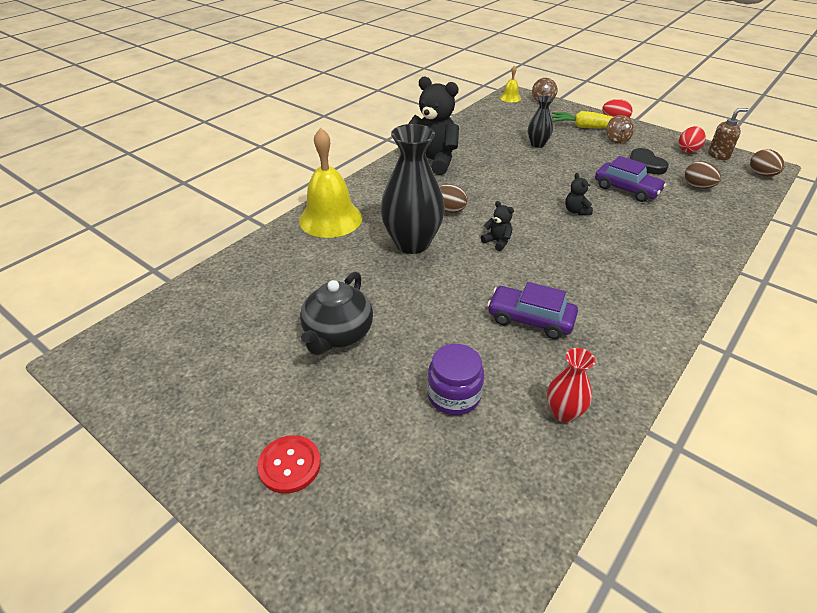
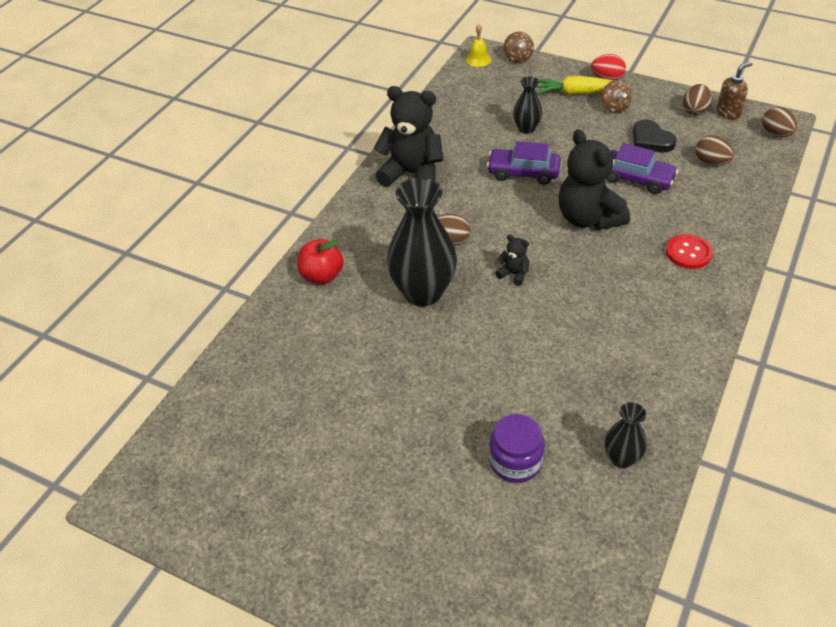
camera: 10 degrees left, 5 degrees up
red button [257,435,321,494] -> red button moved to [666,234,713,269]
yellow bell [299,128,362,238] -> red apple [297,239,344,284]
black teapot [300,272,373,355] -> none
purple car [487,282,578,339] -> purple car moved to [487,141,561,185]
red vase [547,348,595,422] -> black vase [605,402,647,468]
black teddy bear [565,173,593,215] -> black teddy bear [558,129,630,230], size x2.28
red egg [679,126,706,153] -> brown egg [683,84,712,116]

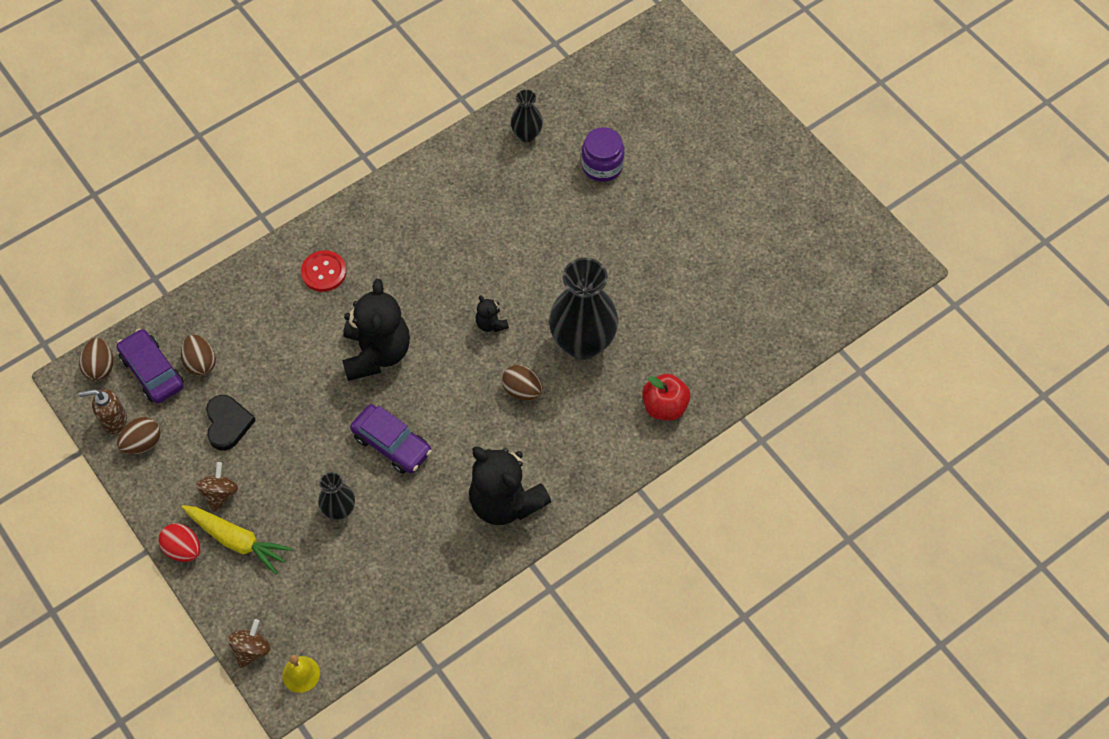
camera: 155 degrees left, 15 degrees up
purple car [606,143,678,194] -> purple car moved to [117,329,184,404]

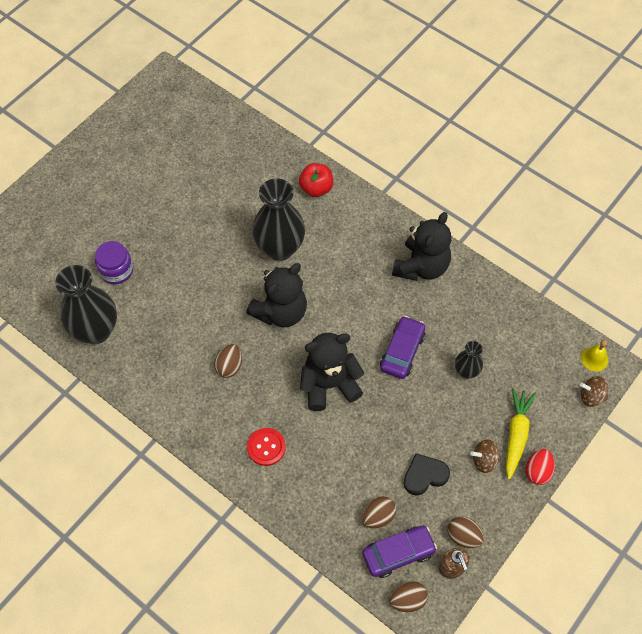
camera: 105 degrees left, 0 degrees up
purple car [117,329,184,404] -> purple car turned 150 degrees counterclockwise [362,526,437,578]
black teddy bear [475,295,509,332] -> black teddy bear [246,263,307,327], size x2.28
brown egg [502,365,543,400] -> brown egg moved to [214,344,242,378]
black vase [511,90,543,142] -> black vase [55,265,117,344], size x1.98

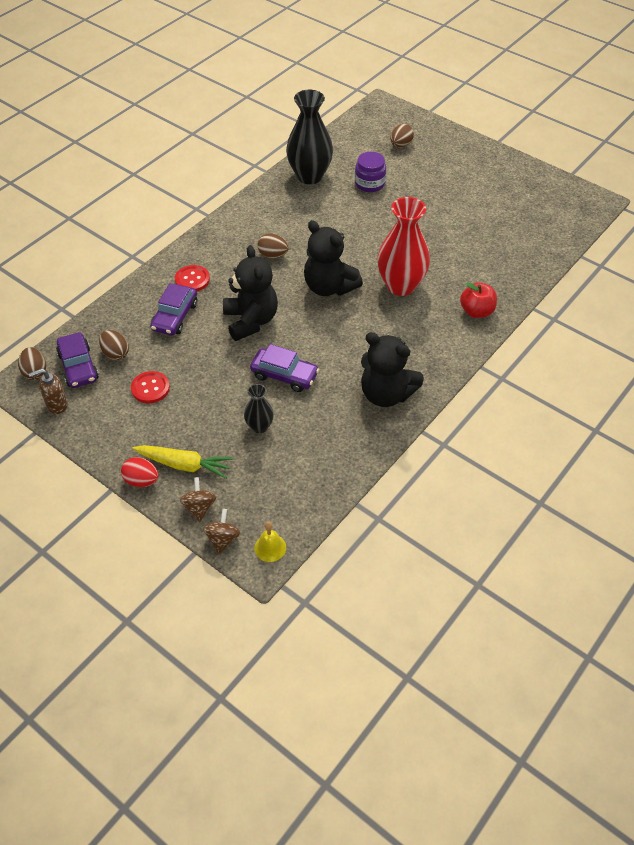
camera: 90 degrees right, 10 degrees down
black vase [252,178,305,261] -> red vase [377,197,430,296]
black heart [403,453,450,496] -> red button [131,371,170,403]
brown egg [448,516,484,548] -> brown egg moved to [390,124,414,147]
brown spinning top [470,439,502,473] -> brown spinning top moved to [180,477,216,522]
none -> purple car [150,283,197,335]

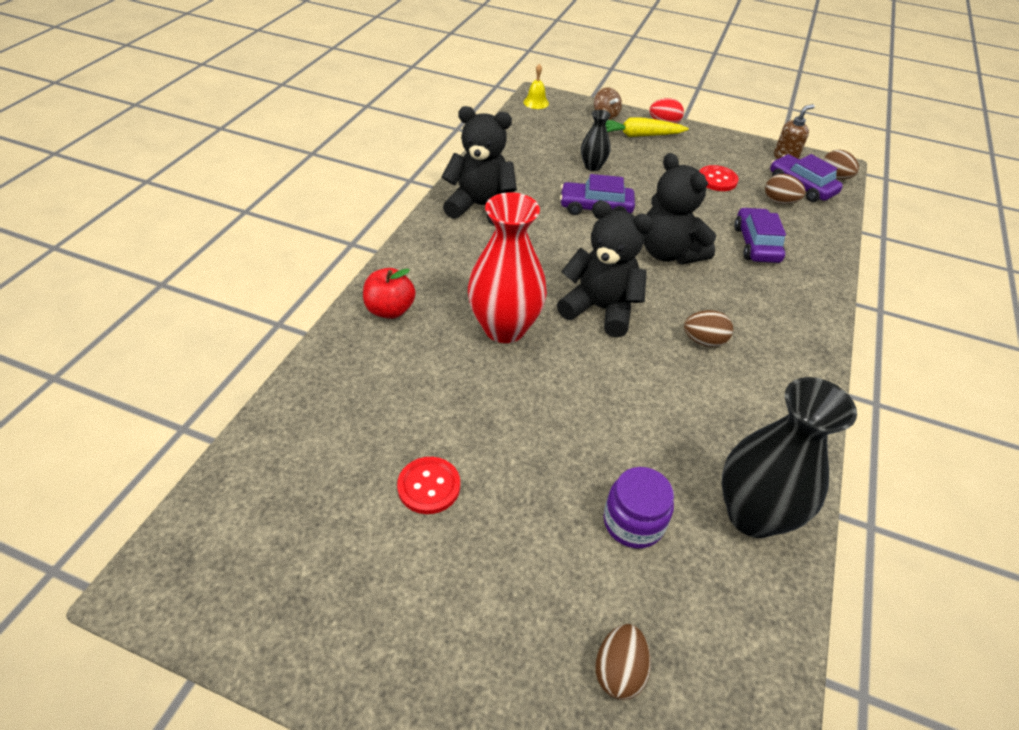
camera: 160 degrees right, 5 degrees down
red button [175,265,210,291] -> red button moved to [397,457,460,514]
brown spinning top [203,509,240,555] -> none

